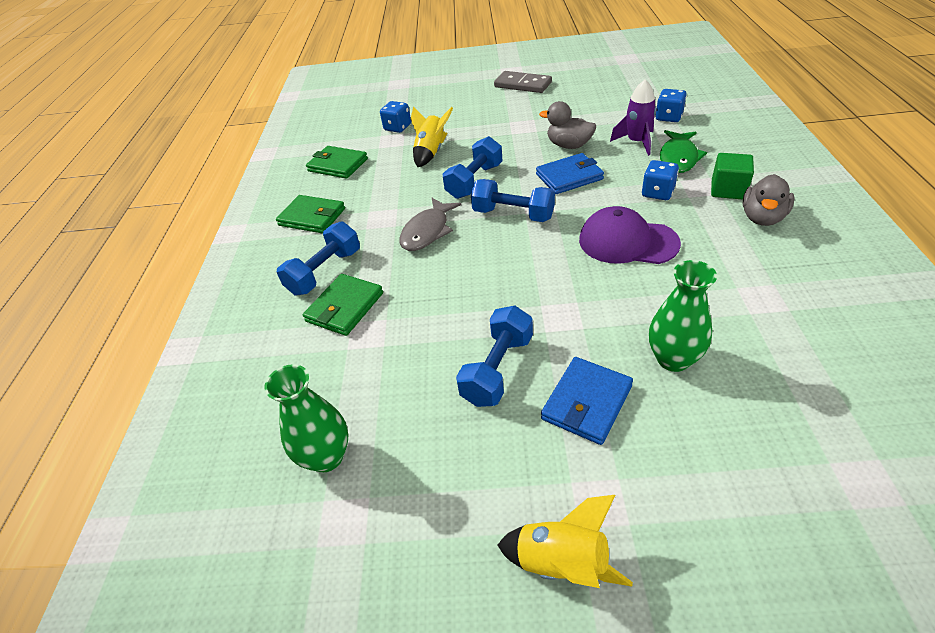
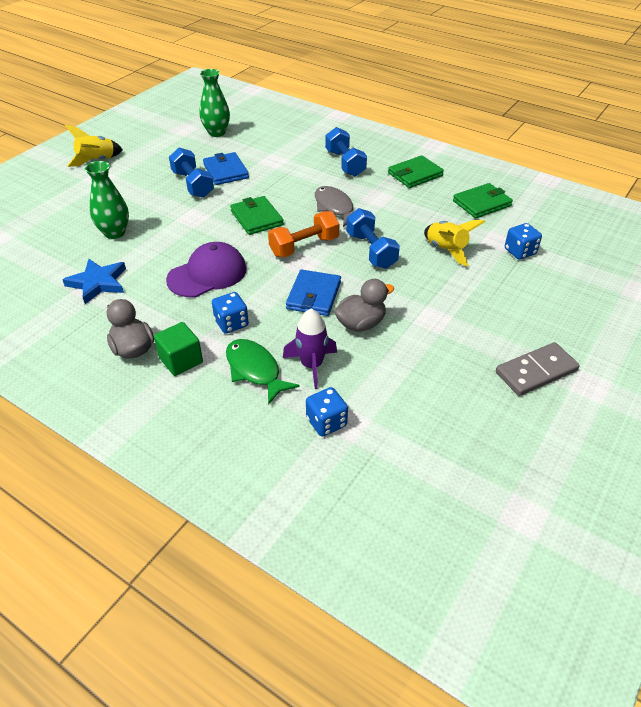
camera: 120 degrees right, 0 degrees up
green wallet [303,274,383,336] -> green wallet moved to [230,196,284,235]
blue dumbbell [471,179,555,222] -> orange dumbbell [268,211,339,257]
blue wallet [541,357,633,445] -> blue wallet moved to [203,152,249,185]
none -> blue star [62,259,126,304]

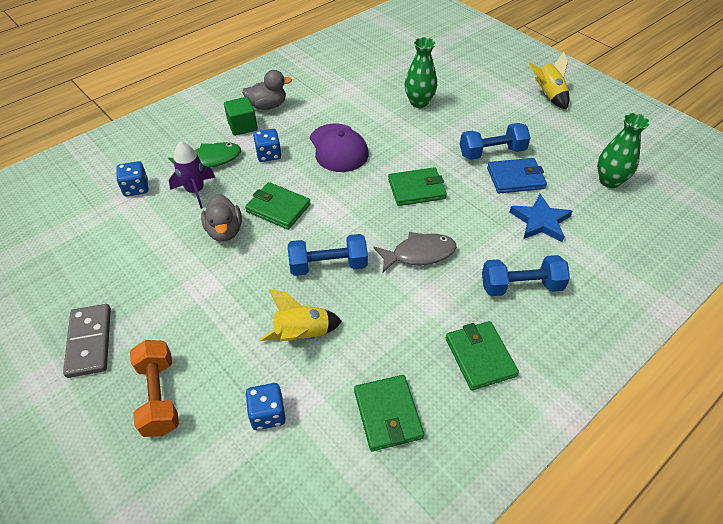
camera: 105 degrees right, 5 degrees up
blue star [62,259,126,304] -> blue star moved to [510,194,572,242]
orange dumbbell [268,211,339,257] -> orange dumbbell moved to [130,340,179,437]
blue wallet [286,270,341,316] -> green wallet [245,182,311,230]

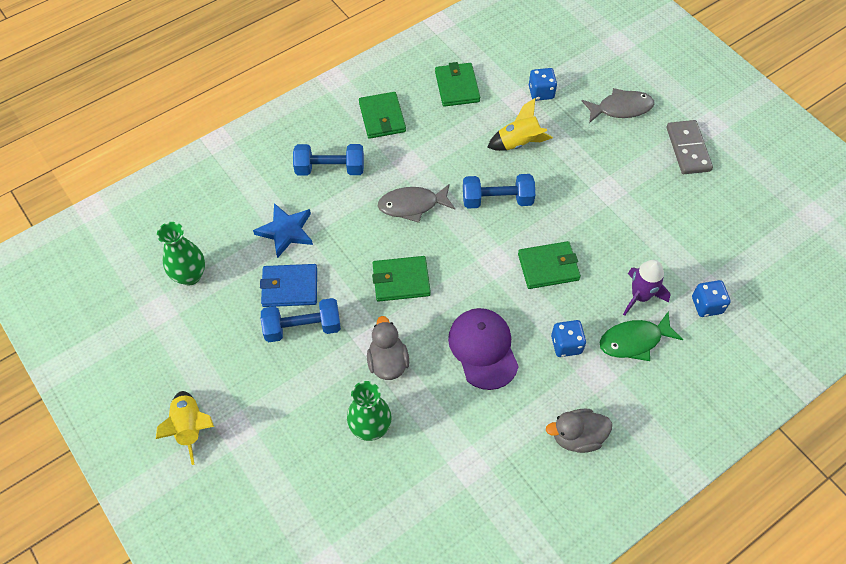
camera: 175 degrees left, 10 degrees up
orange dumbbell [130,340,179,437] -> grey fish [582,88,654,123]
grey duck [201,194,242,242] -> grey duck moved to [367,316,409,380]
green cube [224,97,258,136] -> none
green wallet [245,182,311,230] -> green wallet turned 45 degrees counterclockwise [518,241,581,289]

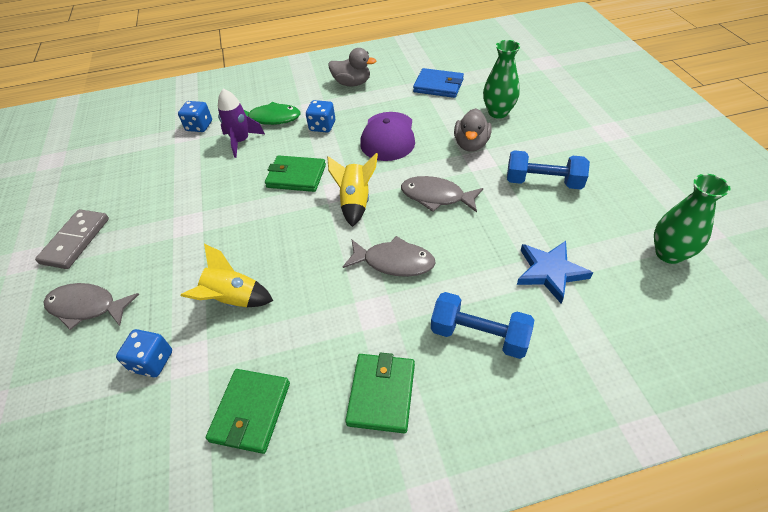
camera: 155 degrees left, 10 degrees down
yellow rocket [156,391,214,465] -> yellow rocket moved to [327,153,378,227]
blue wallet [260,264,317,307] -> blue wallet moved to [413,68,464,98]
green wallet [372,256,431,302] -> grey fish [401,176,483,212]
blue dumbbell [463,174,535,208] -> none

